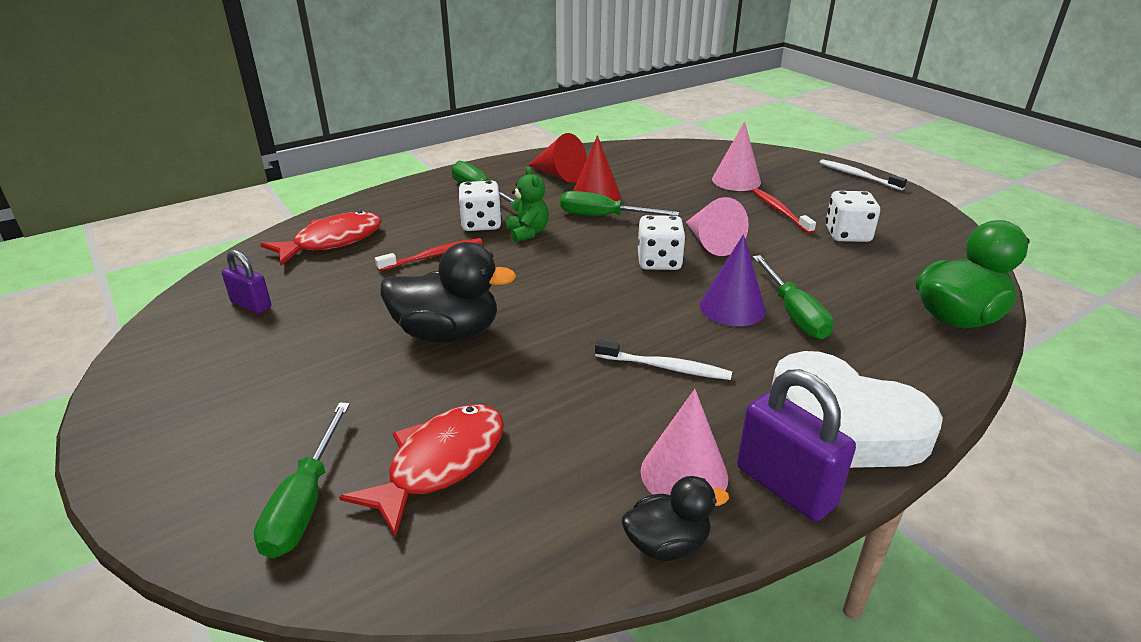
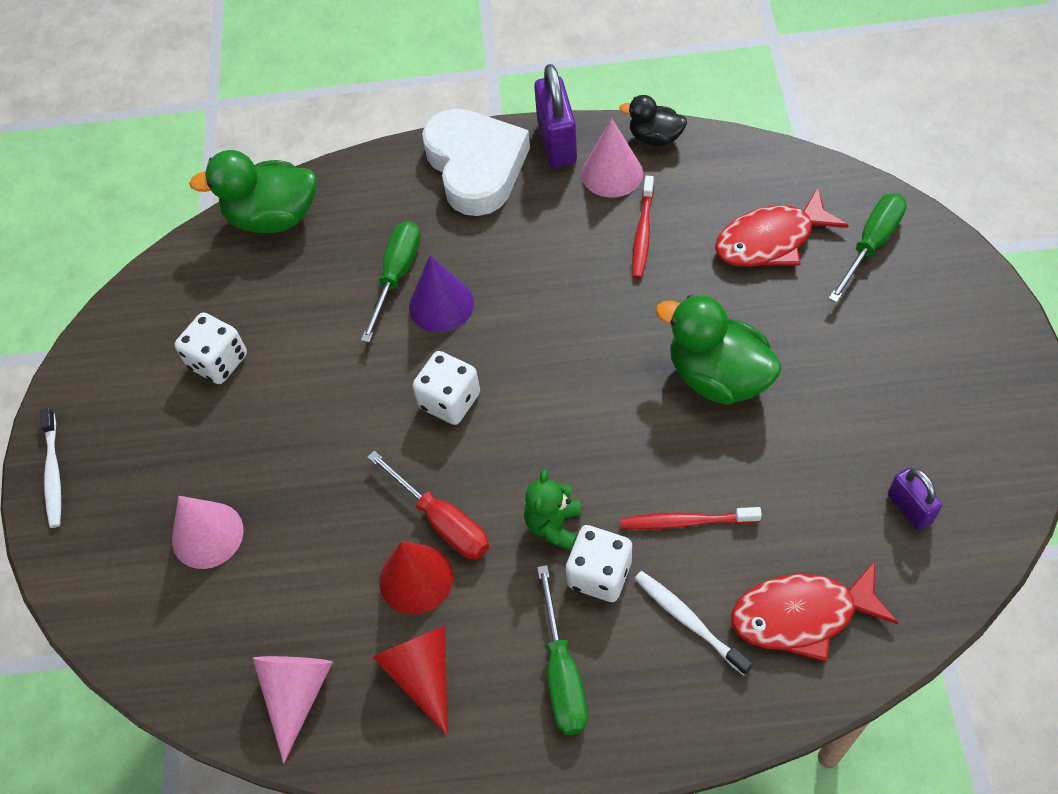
camera: 145 degrees left, 25 degrees up
black duck [380,242,516,343] -> green duck [655,295,782,405]
green screwdriver [560,191,679,216] -> red screwdriver [367,451,489,559]
white toothbrush [595,340,732,380] -> white toothbrush moved to [634,571,752,675]
pink cone [686,197,749,256] -> pink cone moved to [253,656,333,763]
red toothbrush [753,188,816,234] -> red toothbrush moved to [632,176,654,279]

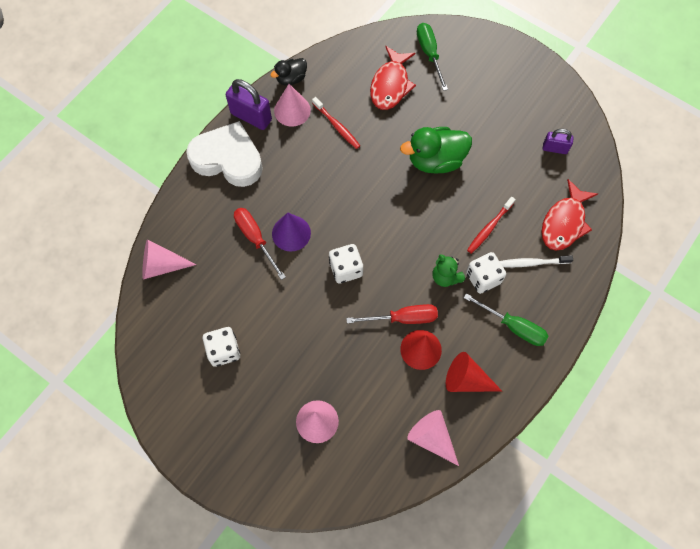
camera: 55 degrees left, 10 degrees up
white toothbrush [40,408,61,528] -> none
green duck [189,150,317,233] -> pink cone [142,239,197,280]
green screwdriver [361,221,421,342] -> red screwdriver [234,208,286,280]

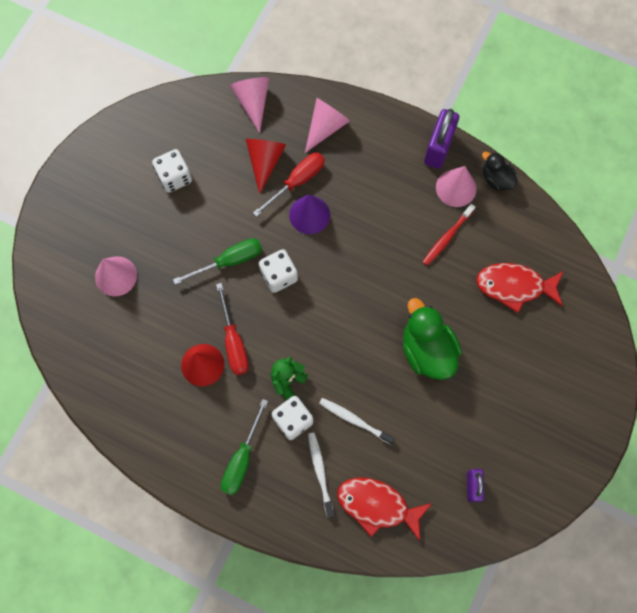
camera: 80 degrees right, 5 degrees up
white heart [186,121,263,187] -> none
pink cone [407,410,459,466] -> pink cone moved to [305,98,350,153]
green screwdriver [417,23,448,91] -> green screwdriver moved to [173,238,262,285]
red cone [446,352,502,392] -> red cone moved to [246,139,286,194]
red toothbrush [467,197,516,254] -> white toothbrush [319,398,395,444]

